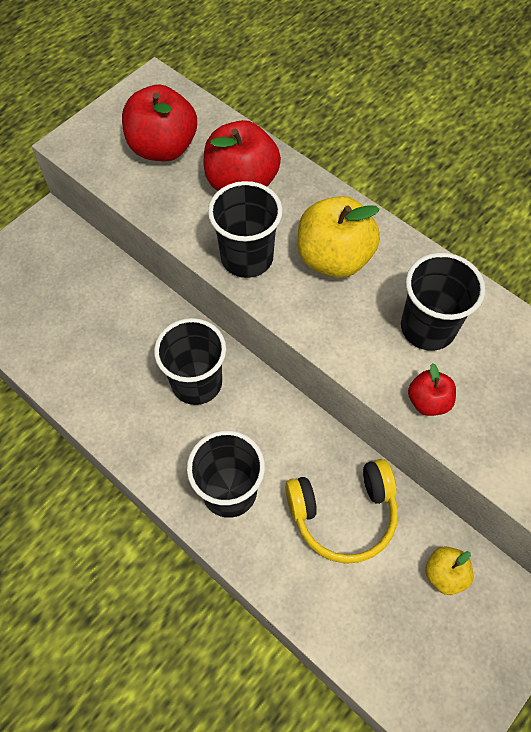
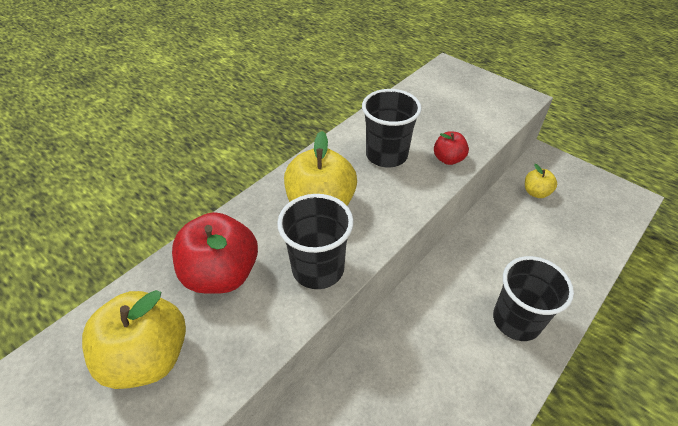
camera: 90 degrees left, 15 degrees down
red apple [122,85,197,161] -> yellow apple [82,290,186,389]
black cup [154,318,226,405] -> none
yellow headphones [285,459,398,564] -> none

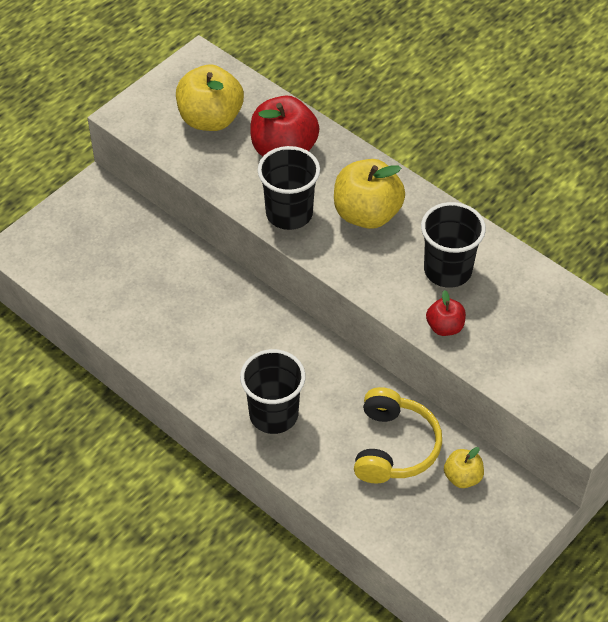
camera: 90 degrees right, 5 degrees up
none -> yellow headphones [354,387,442,484]

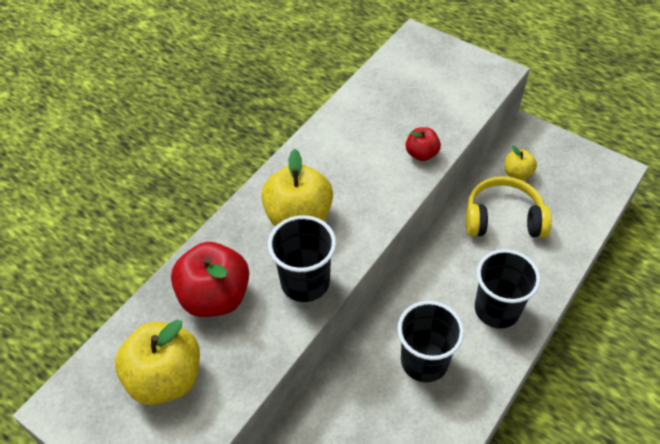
camera: 95 degrees left, 0 degrees up
black cup [421,202,486,288] -> black cup moved to [397,301,464,382]

